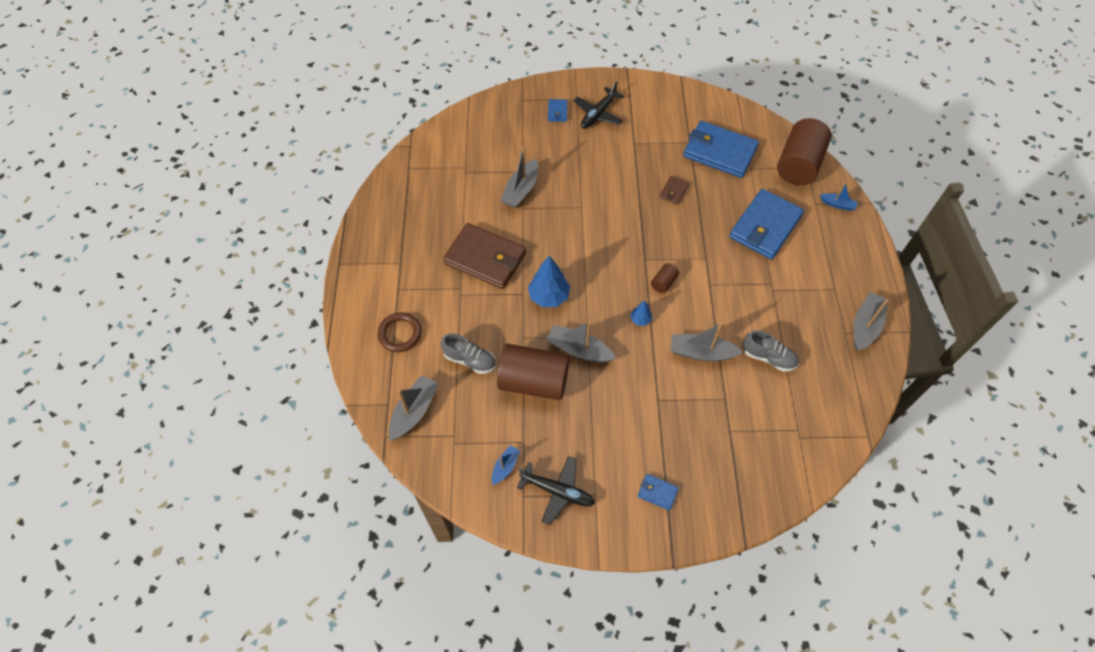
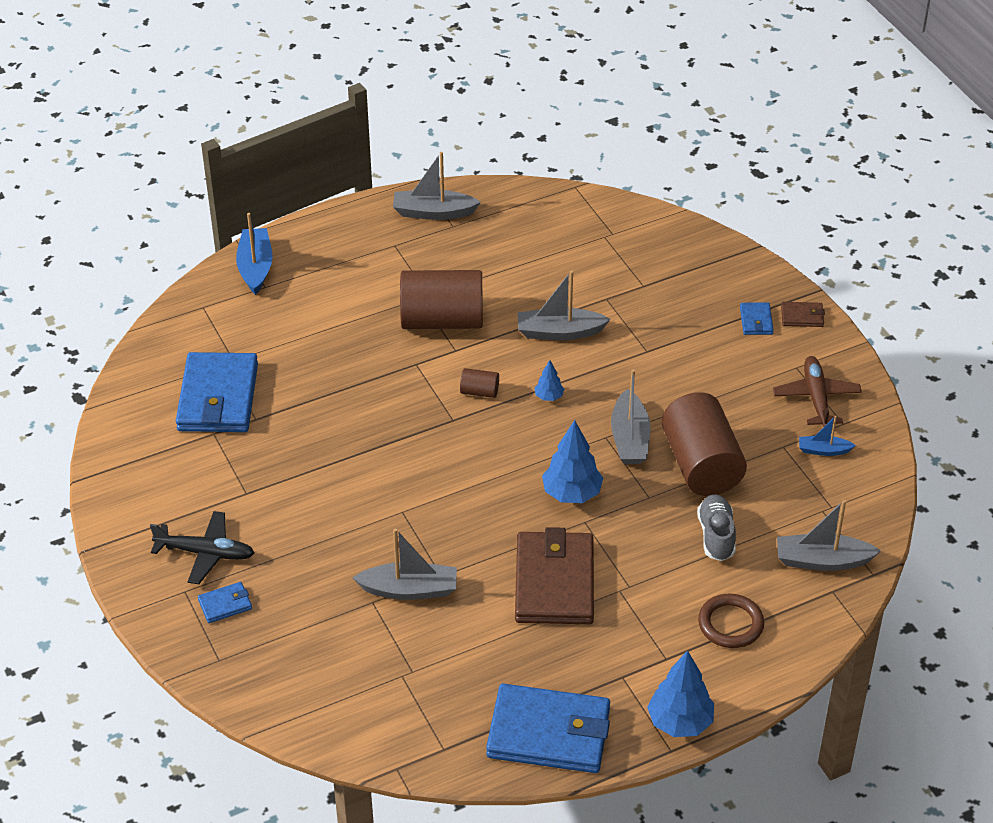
camera: 115 degrees left, 15 degrees down
black plane [517,456,595,525] -> brown plane [773,356,862,427]
brown wallet [660,176,689,205] -> brown wallet moved to [781,302,825,327]
grey boat [671,322,743,361] -> grey boat turned 105 degrees clockwise [518,270,611,340]
blue wallet [729,189,804,259] -> blue wallet moved to [486,683,610,773]
grey shoe [743,330,799,372] -> none
brown cylinder [777,118,832,185] -> brown cylinder moved to [400,270,483,329]
blue boat [820,182,858,211] -> blue boat [236,213,273,295], size x1.74
none -> blue tree [647,650,714,737]

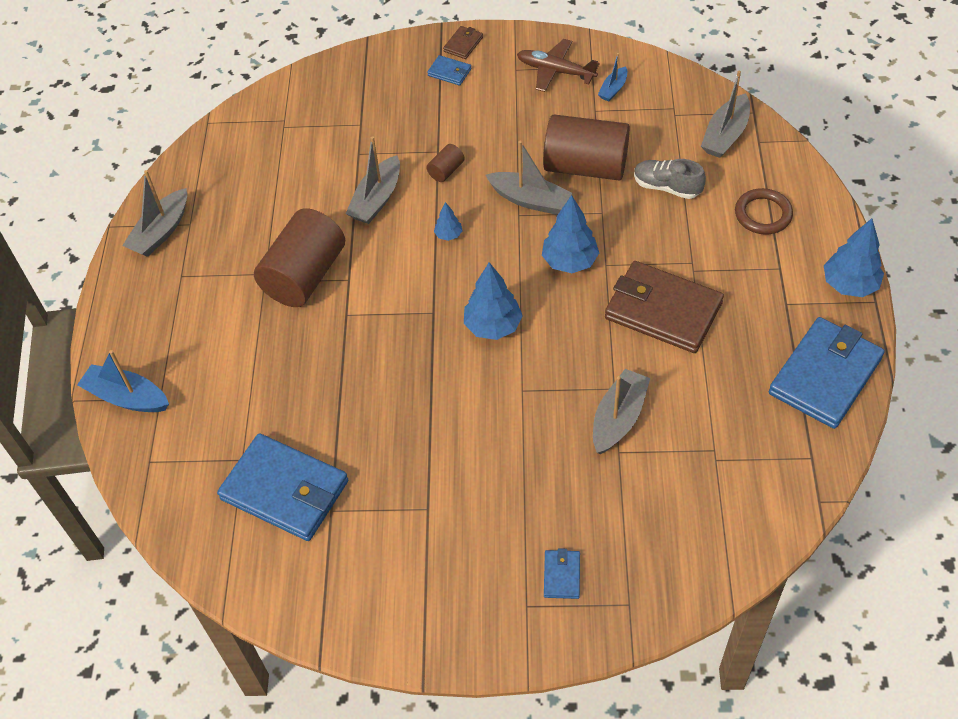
camera: 60 degrees left, 10 degrees up
black plane [150,511,254,584] -> none
brown cylinder [460,368,499,398] -> brown cylinder moved to [426,144,465,182]
none -> blue tree [464,262,523,340]

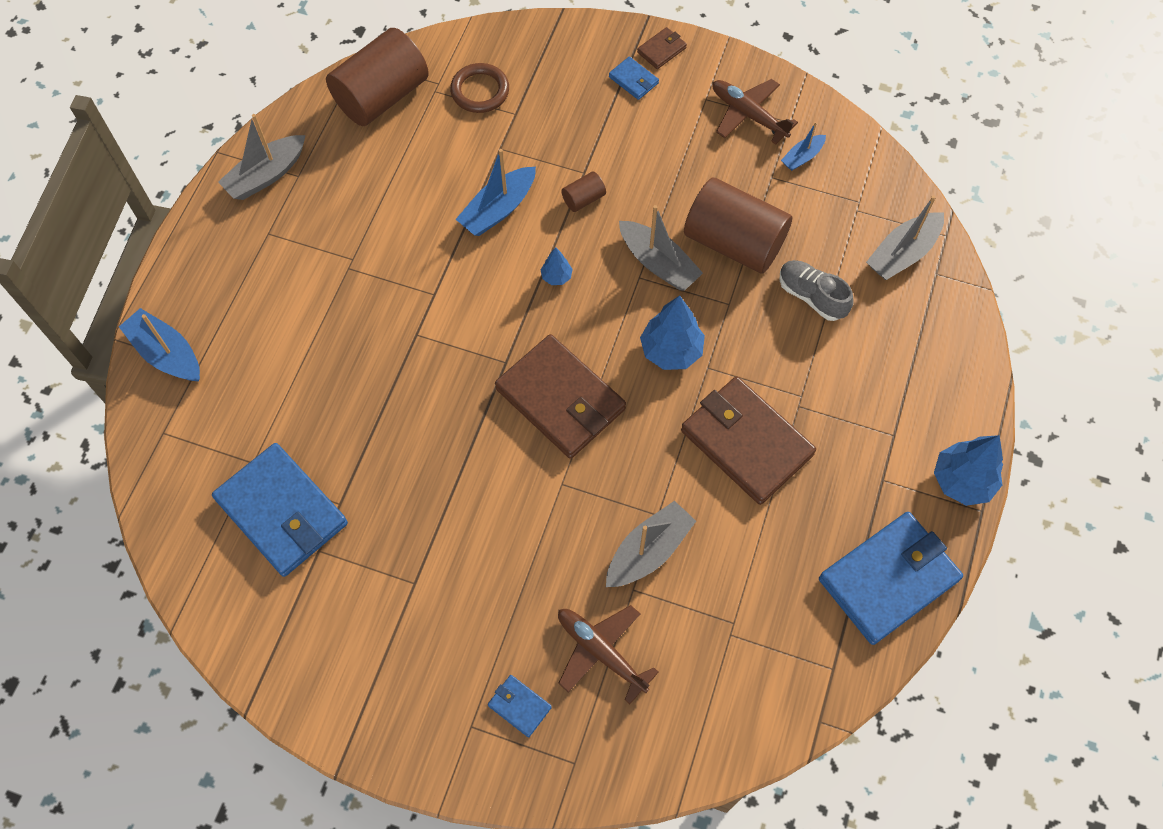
camera: 15 degrees right, 10 degrees up
brown cylinder [254,208,345,307] -> brown cylinder moved to [326,28,429,126]
grey boat [346,136,400,224] -> blue boat [455,149,536,236]
blue tree [464,262,523,340] -> brown wallet [495,334,626,459]
blue wallet [544,548,580,599] -> blue wallet turned 75 degrees counterclockwise [488,675,552,737]
brown ring [735,188,793,234] -> brown ring moved to [450,63,509,113]
none -> brown plane [558,605,659,704]

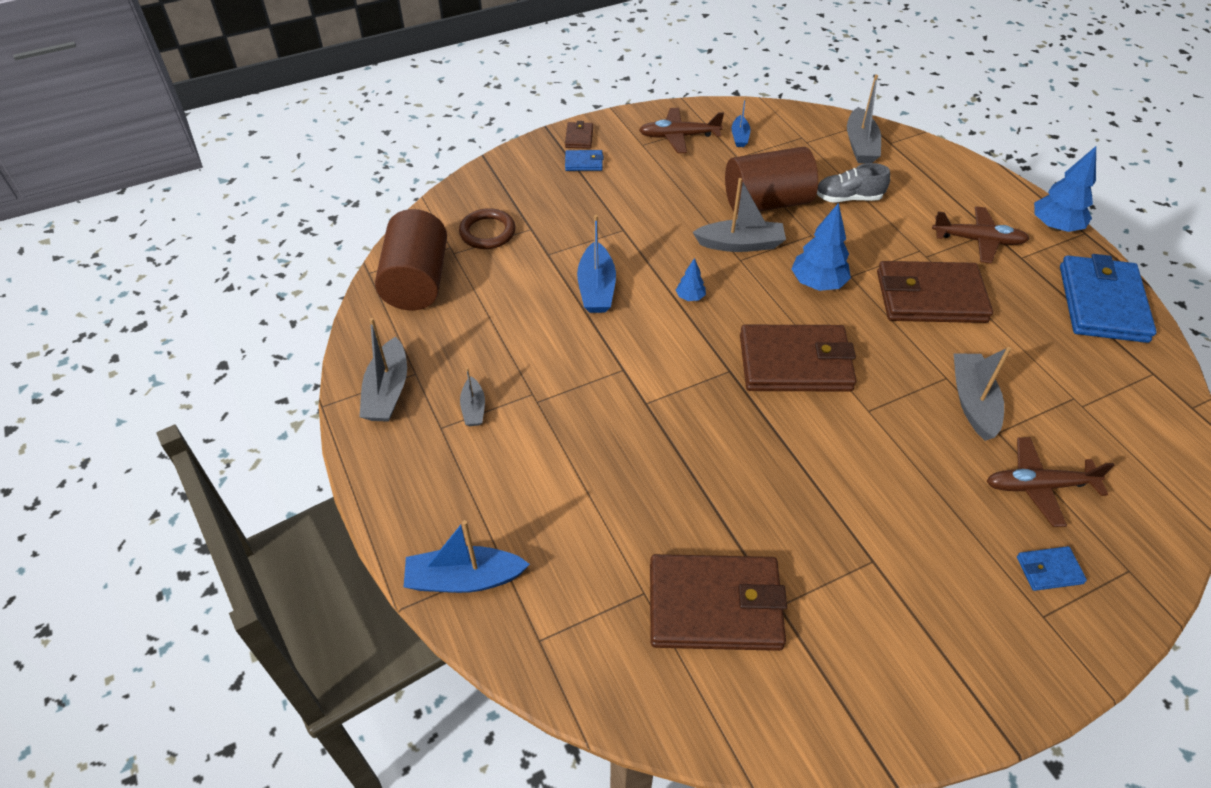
camera: 45 degrees left, 15 degrees down
blue wallet [212,443,348,577] -> brown wallet [650,554,787,651]
brown cylinder [561,171,606,212] -> none
none -> grey boat [460,368,485,426]
none -> brown plane [932,206,1030,264]

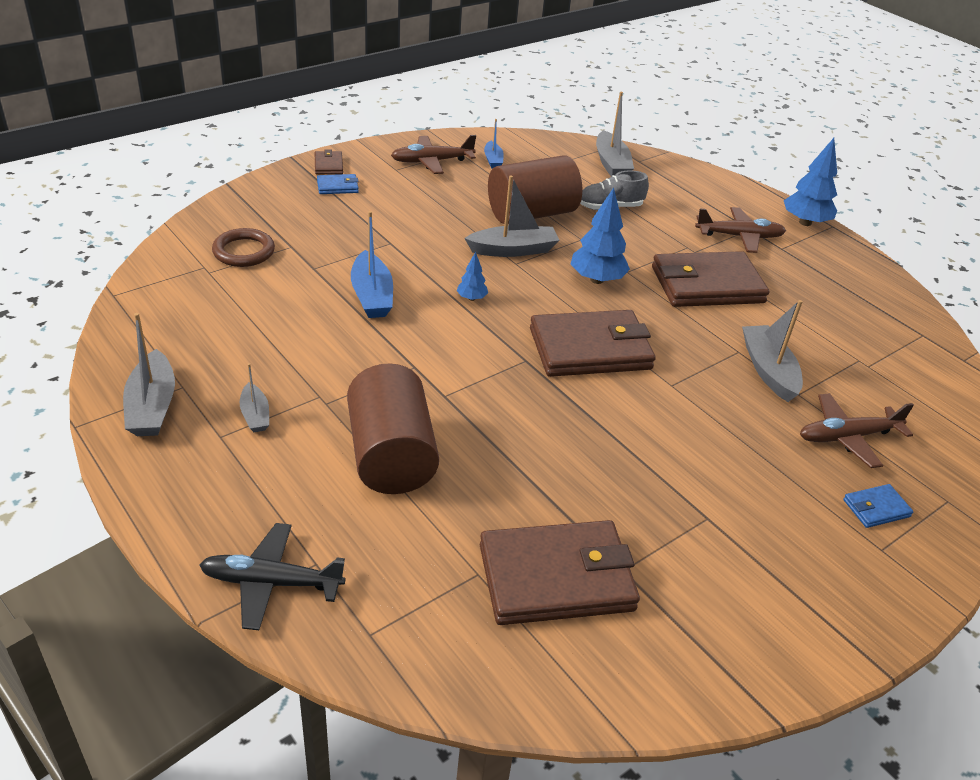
camera: 15 degrees left, 10 degrees down
brown cylinder [375,209,447,310] -> brown cylinder moved to [347,363,439,494]
blue boat [404,520,530,593] -> black plane [199,523,346,630]
blue wallet [1060,254,1157,343] -> none

